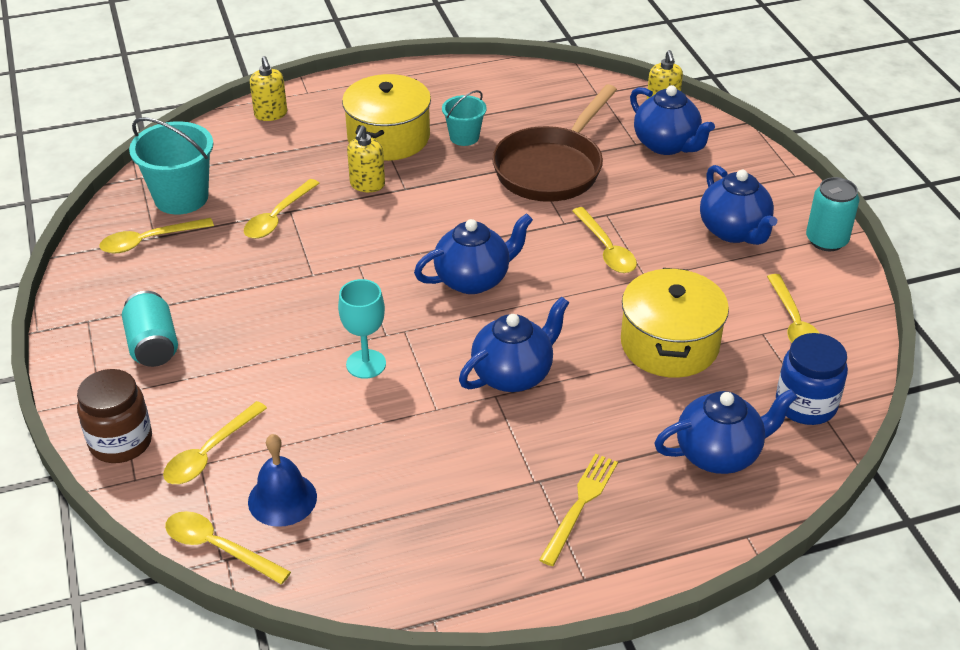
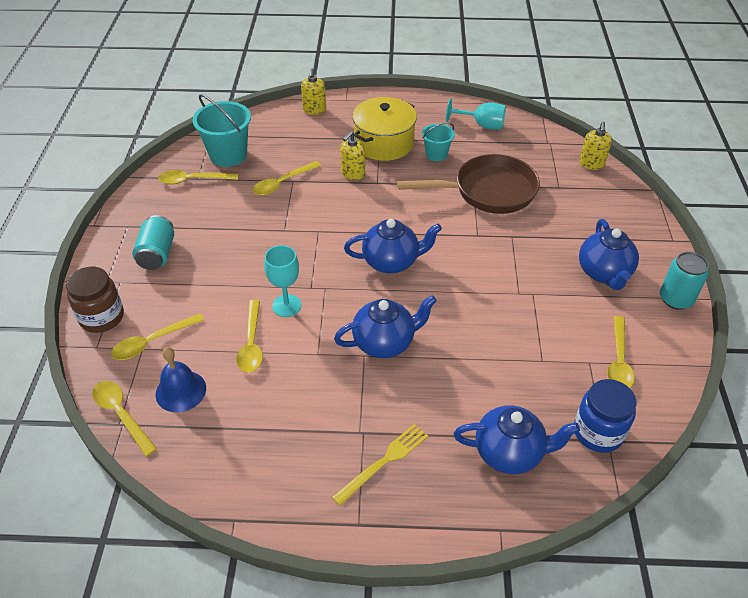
camera: 20 degrees right, 5 degrees up
brown pan [492,84,617,202] -> brown pan turned 150 degrees counterclockwise [397,154,540,214]
yellow spoon [572,207,637,273] -> yellow spoon moved to [236,300,263,373]
yellow pot [621,268,729,378] -> none
blue teapot [630,85,715,155] -> none
none -> turquoise goblet [446,98,506,130]

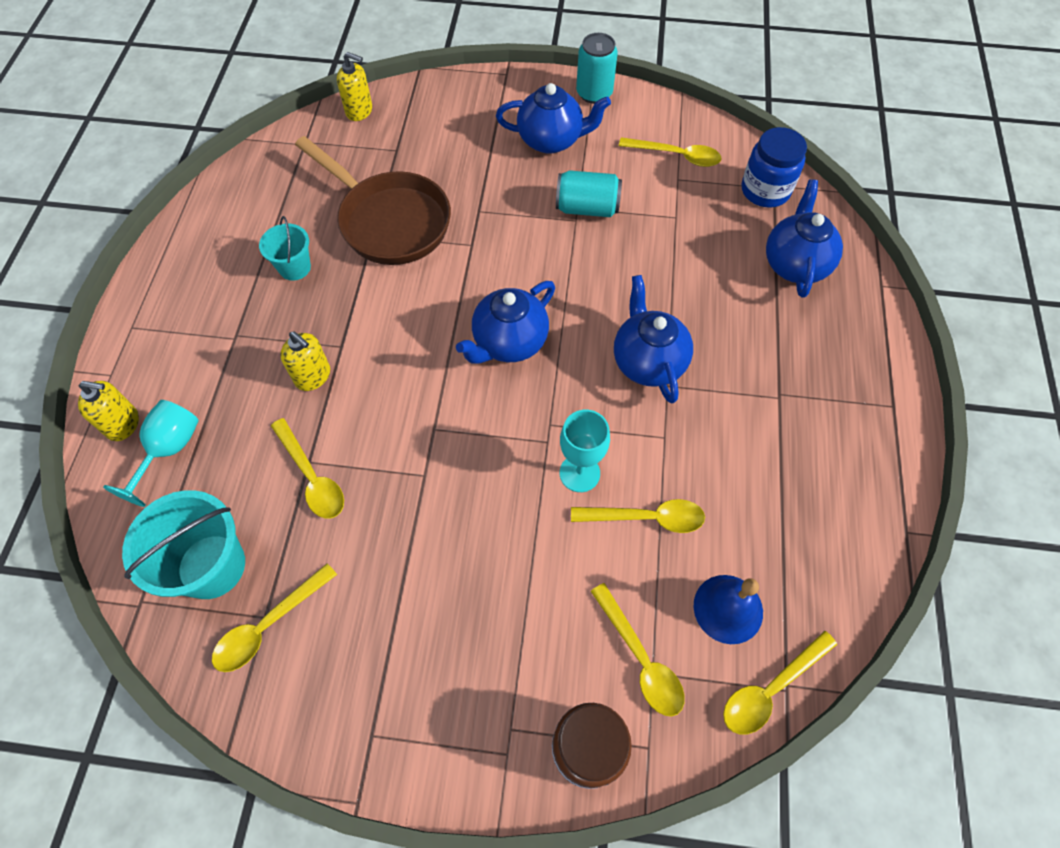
camera: 85 degrees left, 15 degrees up
turquoise can [132,215,174,270] -> turquoise can moved to [556,170,622,217]
yellow spoon [158,170,238,184] -> yellow spoon turned 45 degrees clockwise [212,563,337,672]
yellow fork [332,424,428,506] -> none
blue teapot [344,219,442,273] -> blue teapot turned 135 degrees counterclockwise [456,281,555,363]
yellow pot [352,97,417,161] -> none
brown pan [397,154,540,214] -> brown pan turned 135 degrees clockwise [295,136,451,265]
turquoise goblet [446,98,506,130] -> turquoise goblet moved to [103,400,199,507]

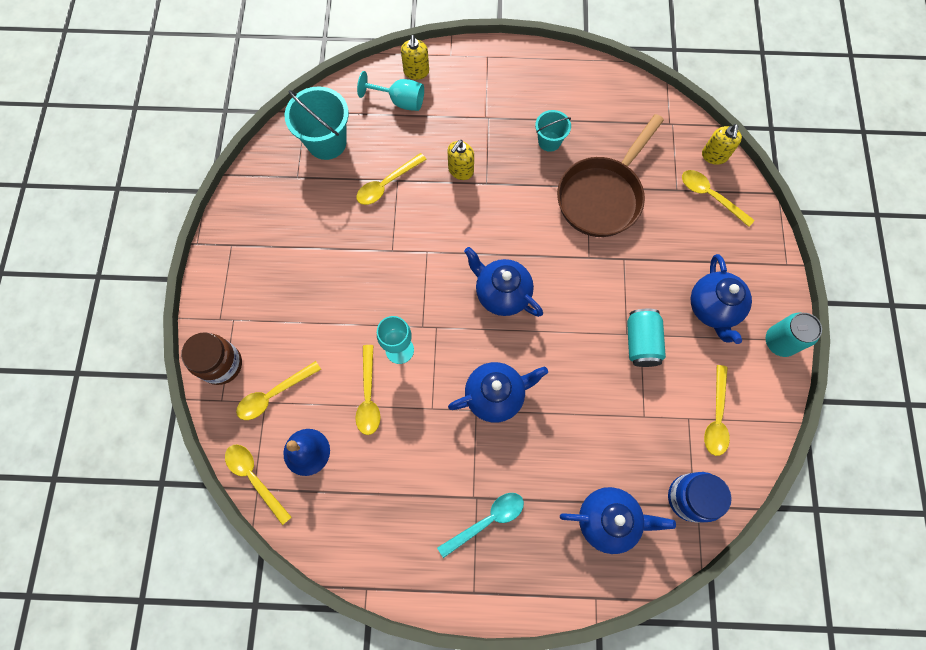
camera: 85 degrees right, 10 degrees up
yellow spoon [212,563,337,672] -> yellow spoon moved to [682,170,755,227]
none -> turquoise spoon [437,493,524,558]

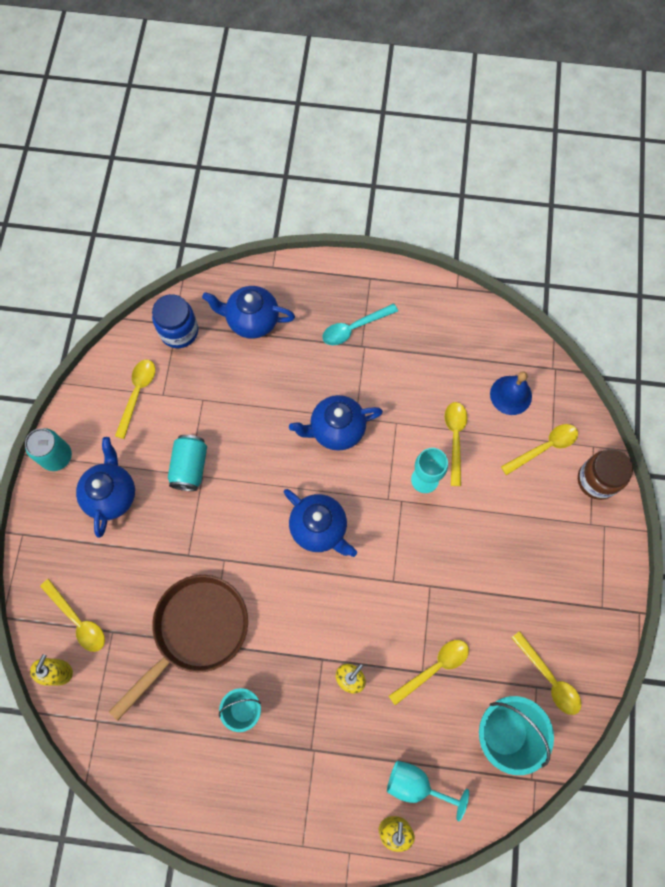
camera: 175 degrees left, 0 degrees up
yellow spoon [225,444,292,525] -> yellow spoon moved to [511,631,581,715]

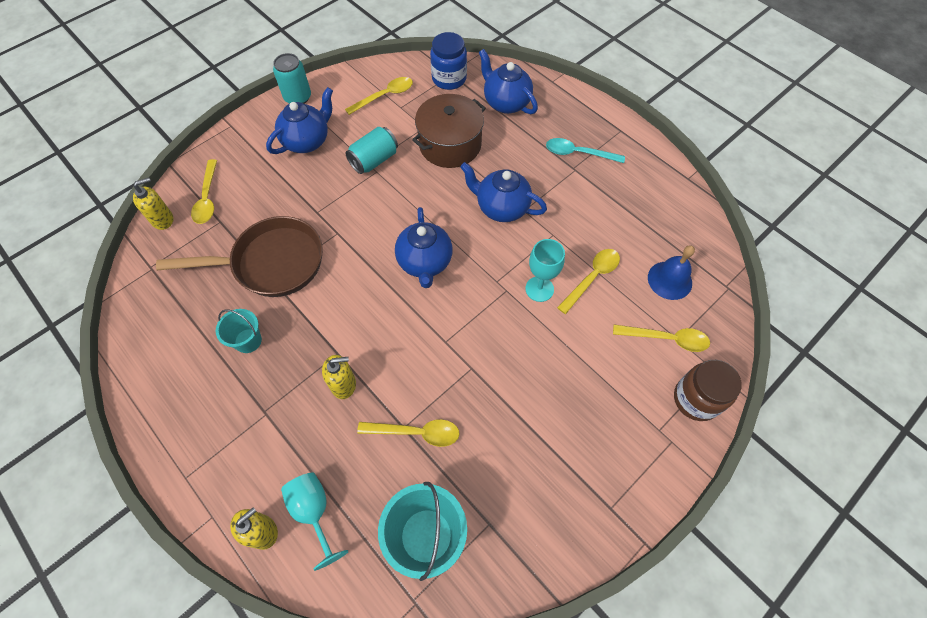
camera: 40 degrees right, 10 degrees down
yellow spoon [511,631,581,715] -> none
none -> brown pot [412,94,486,168]

